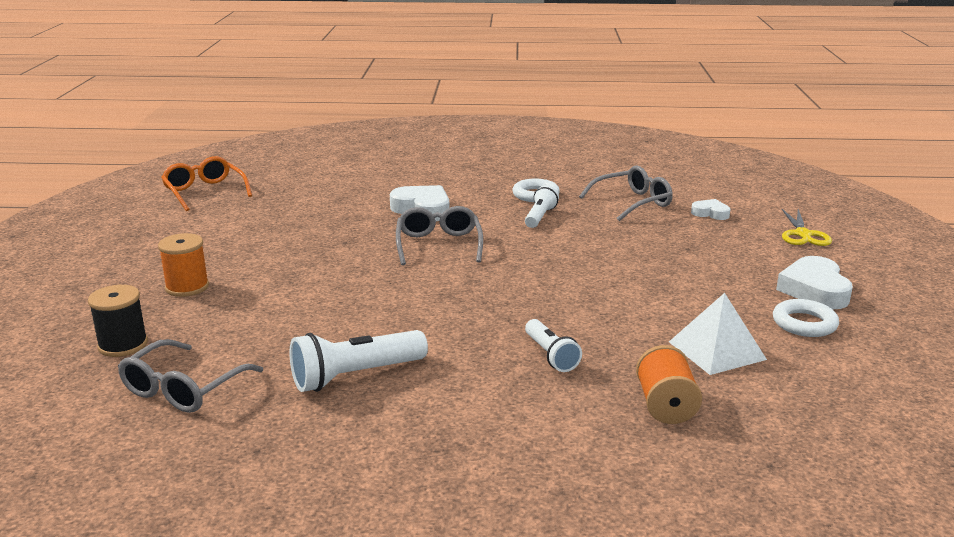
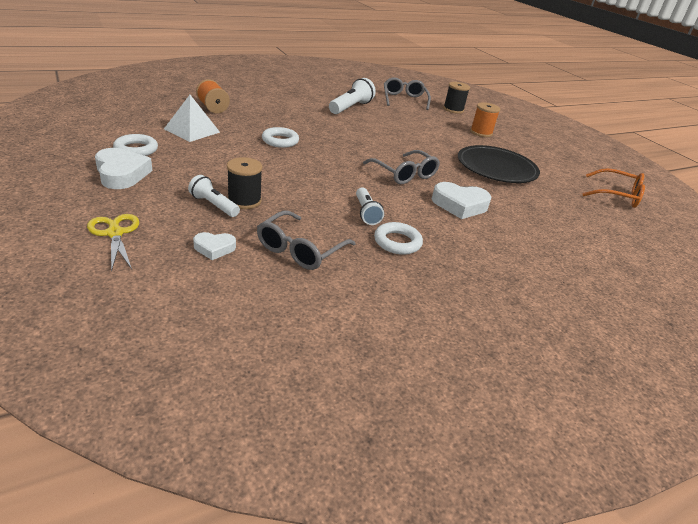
camera: 145 degrees right, 10 degrees up
white flashlight [525,319,582,372] -> white flashlight moved to [188,175,240,217]
none -> black spool [227,157,262,209]
none -> white ring [262,127,299,148]
none -> black plate [458,145,540,183]

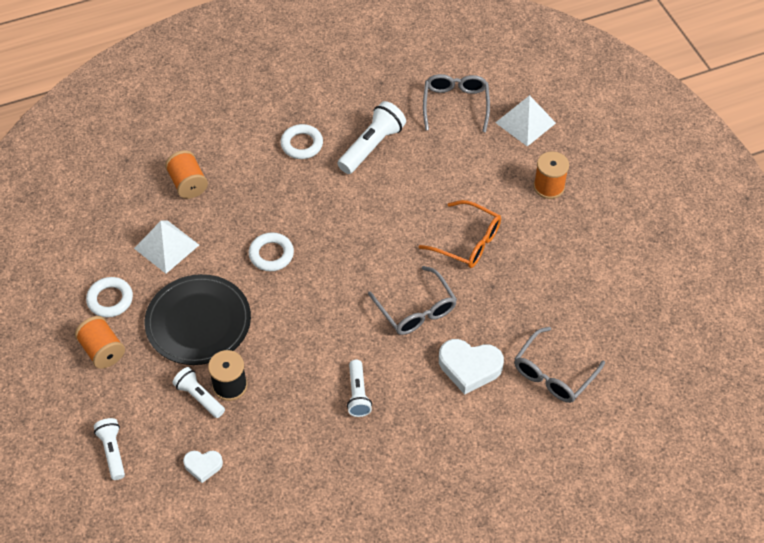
camera: 10 degrees right, 20 degrees up
yellow scissors [87,214,139,272] -> white flashlight [94,418,125,480]
white heart [95,148,153,189] -> orange spool [75,316,125,369]
grey glasses [257,211,356,270] -> grey glasses moved to [514,327,605,403]
white ring [374,222,423,255] -> white ring moved to [280,124,323,159]
black spool [443,82,470,114] -> white pyramid [495,95,556,146]
black plate [458,145,540,183] -> black plate moved to [144,274,251,365]
orange glasses [583,168,645,208] -> orange glasses moved to [418,200,501,268]

